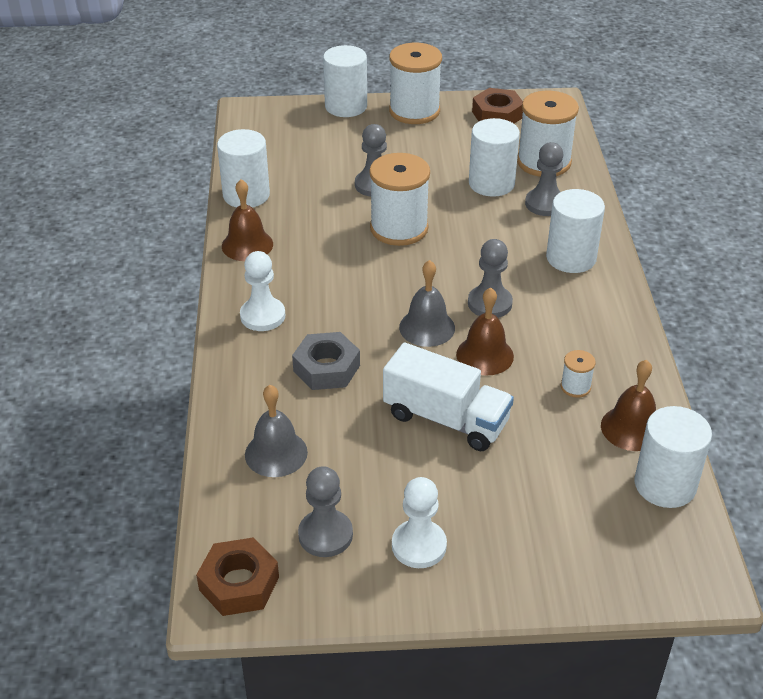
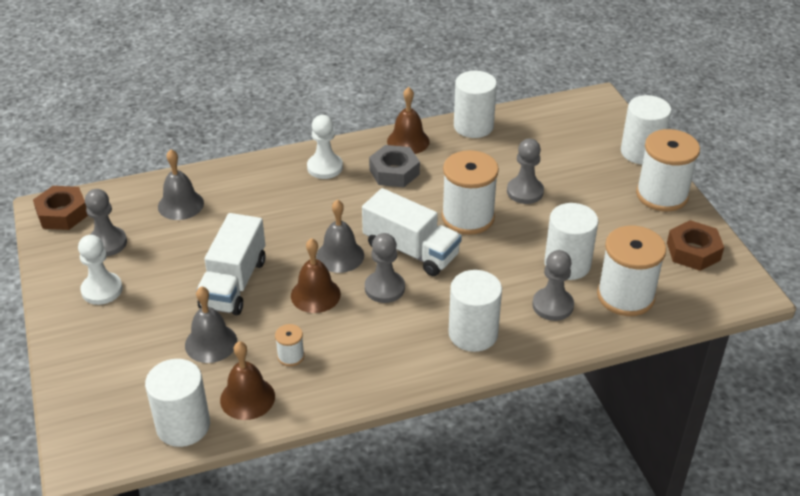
camera: 75 degrees right, 0 degrees up
grey nut [292,332,360,390] -> grey nut moved to [369,145,420,187]
none -> grey bell [185,286,237,363]
none -> white truck [362,188,462,276]

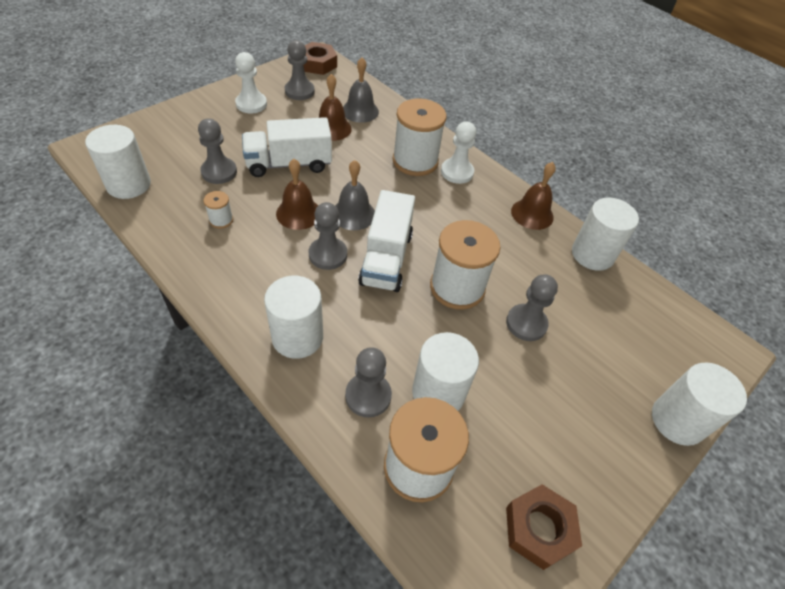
camera: 60 degrees right, 10 degrees up
grey bell [185,286,237,363] -> grey pawn [198,118,237,184]
brown bell [220,341,275,420] -> brown bell moved to [319,74,352,141]
grey nut [369,145,420,187] -> none
white spool [636,129,700,211] -> white spool moved to [393,98,447,176]

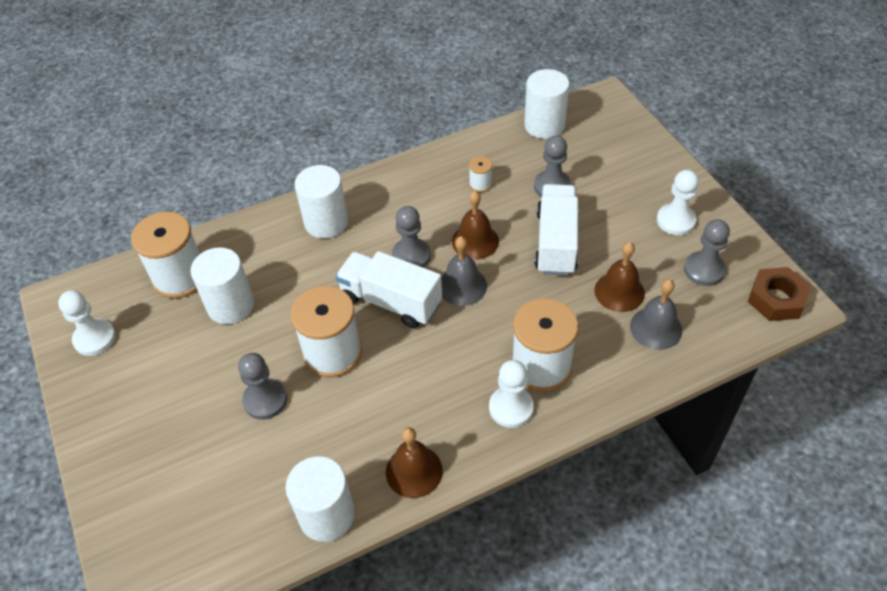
camera: 115 degrees right, 0 degrees up
grey pawn [345,347,392,417] -> none
brown nut [506,484,582,570] -> white pawn [58,290,116,356]
white cylinder [652,362,747,446] -> none

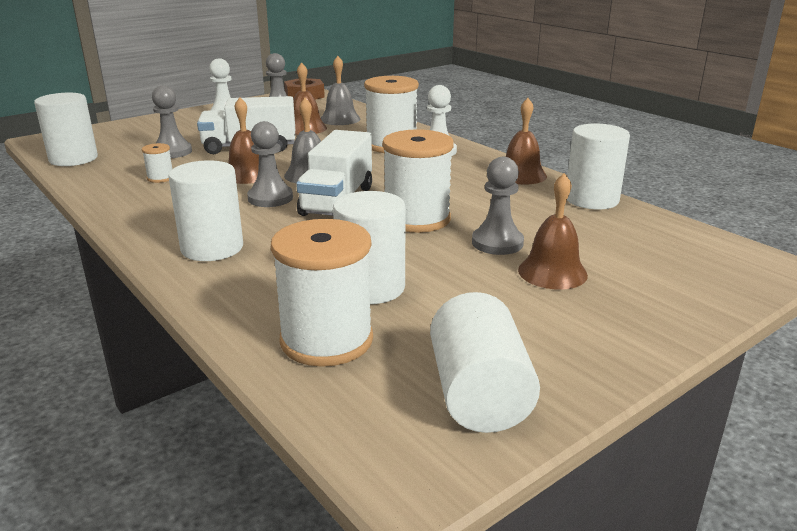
camera: 105 degrees left, 25 degrees down
white pawn [58,290,116,356] -> white cylinder [430,292,540,433]
none -> brown bell [518,173,588,290]

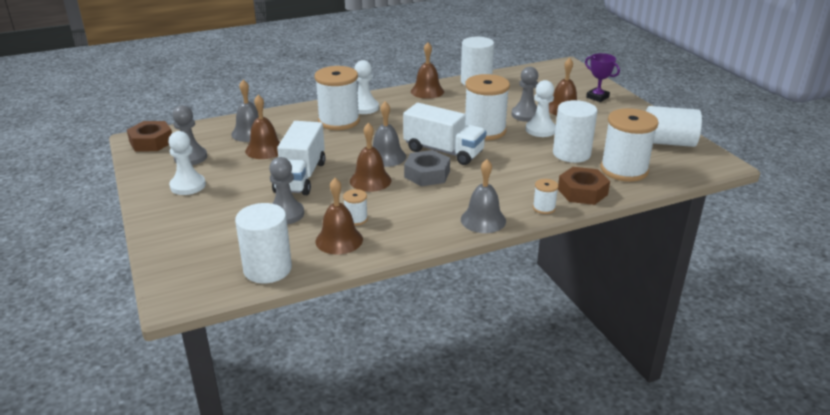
camera: 75 degrees left, 5 degrees up
white cylinder [168,160,243,261] -> none
grey pawn [247,121,293,207] -> grey nut [404,150,450,186]
none -> brown bell [315,178,363,255]
none -> grey bell [461,159,506,233]
none -> white pawn [526,80,556,137]
none -> white spool [533,179,559,214]
none -> brown nut [558,167,610,205]
none -> purple trophy [585,53,620,102]

